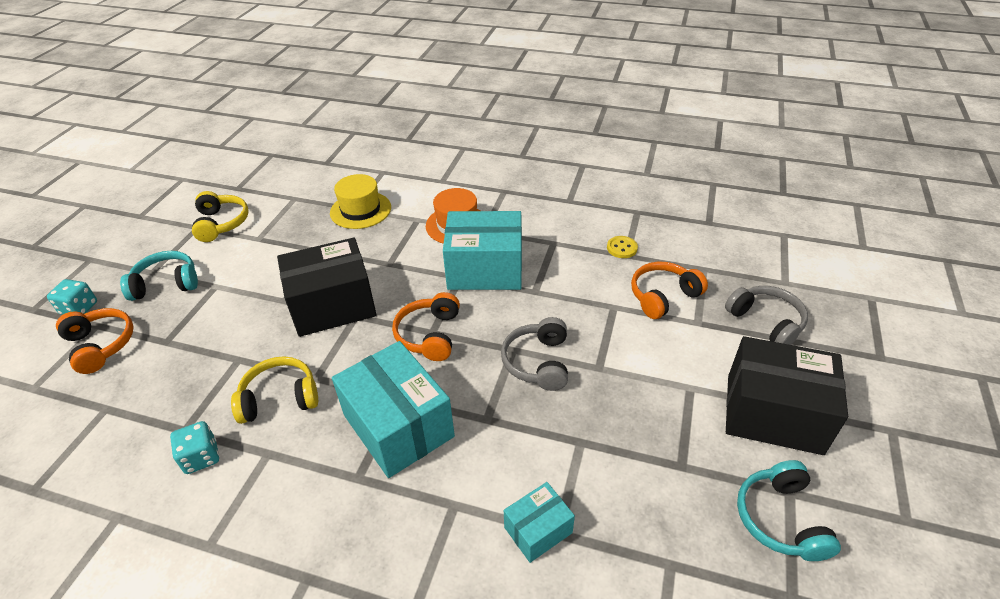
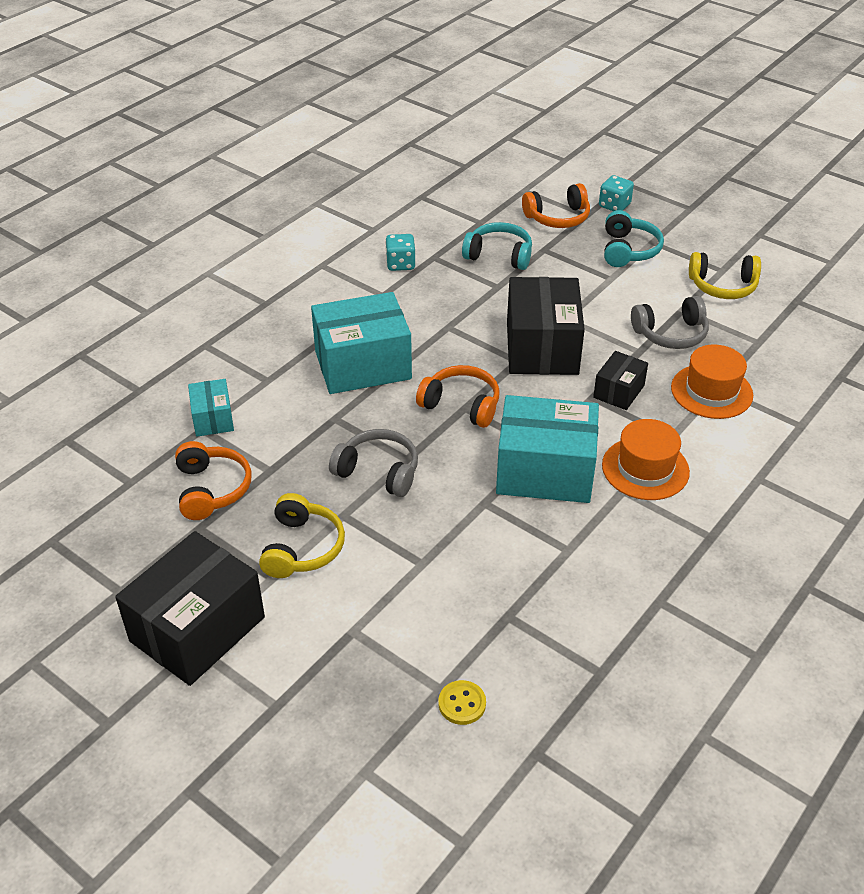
camera: 110 degrees right, 0 degrees up
yellow headphones [231,356,318,424] -> yellow headphones moved to [259,493,345,578]
yellow hat [330,174,391,229] -> orange hat [671,344,753,419]
turquoise box [443,211,522,290] -> turquoise box turned 75 degrees clockwise [496,395,599,503]
yellow button [607,236,638,258] -> yellow button moved to [438,680,486,725]
orange headphones [631,262,708,319] -> orange headphones moved to [175,441,252,520]
grey headphones [725,286,808,345] -> grey headphones moved to [631,296,709,349]
turquoise headphones [737,460,841,561] -> turquoise headphones moved to [462,222,532,270]
none -> black box [593,351,648,410]

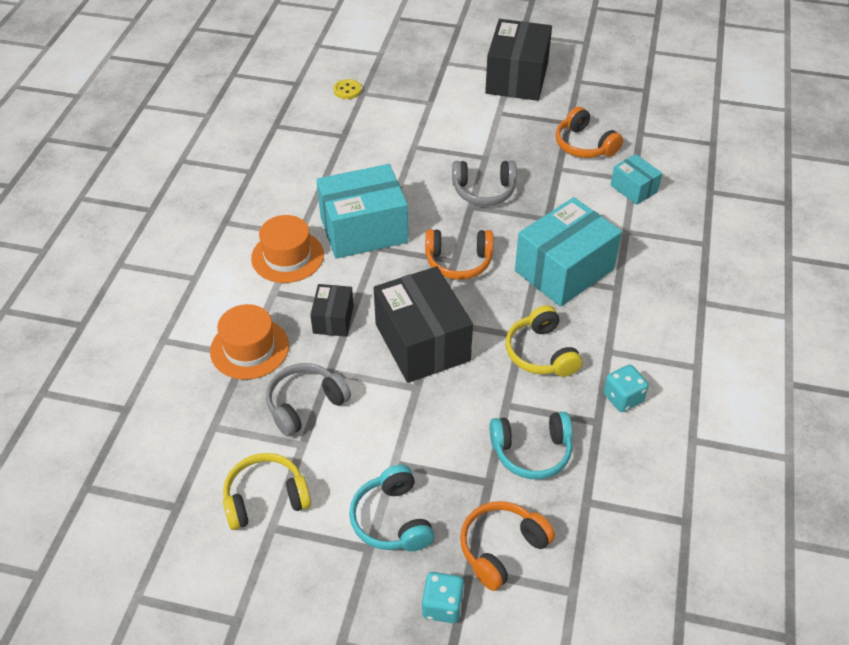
camera: 155 degrees right, 5 degrees up
yellow headphones [259,493,345,578] -> yellow headphones moved to [506,305,582,377]

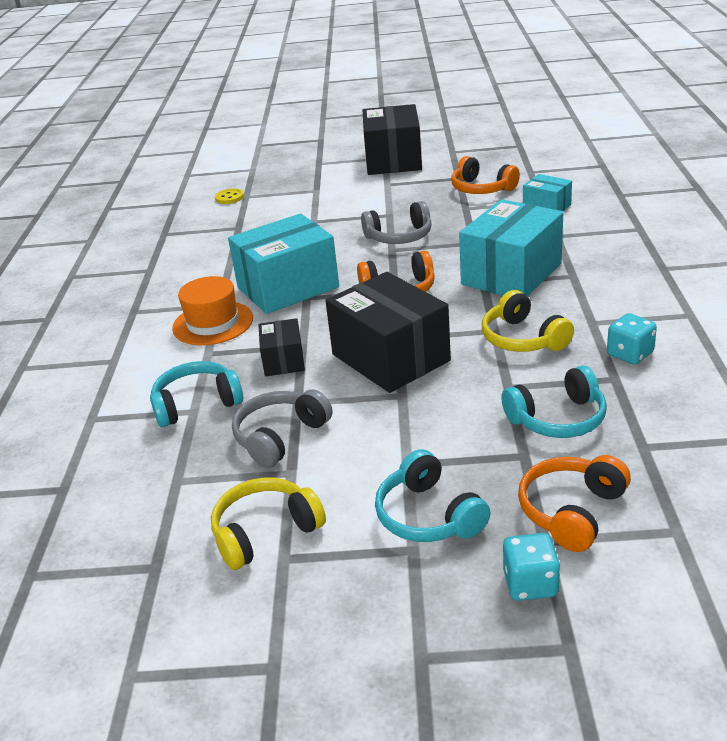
camera: 10 degrees left, 15 degrees down
orange hat [210,304,289,380] -> turquoise headphones [150,361,243,427]

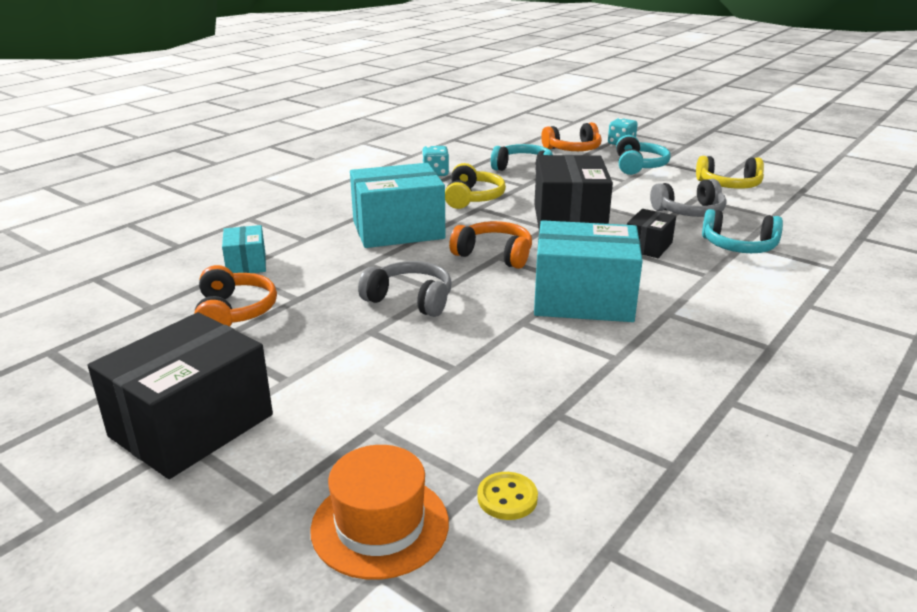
camera: 145 degrees left, 5 degrees down
orange hat [172,276,253,345] -> orange hat moved to [310,445,449,580]

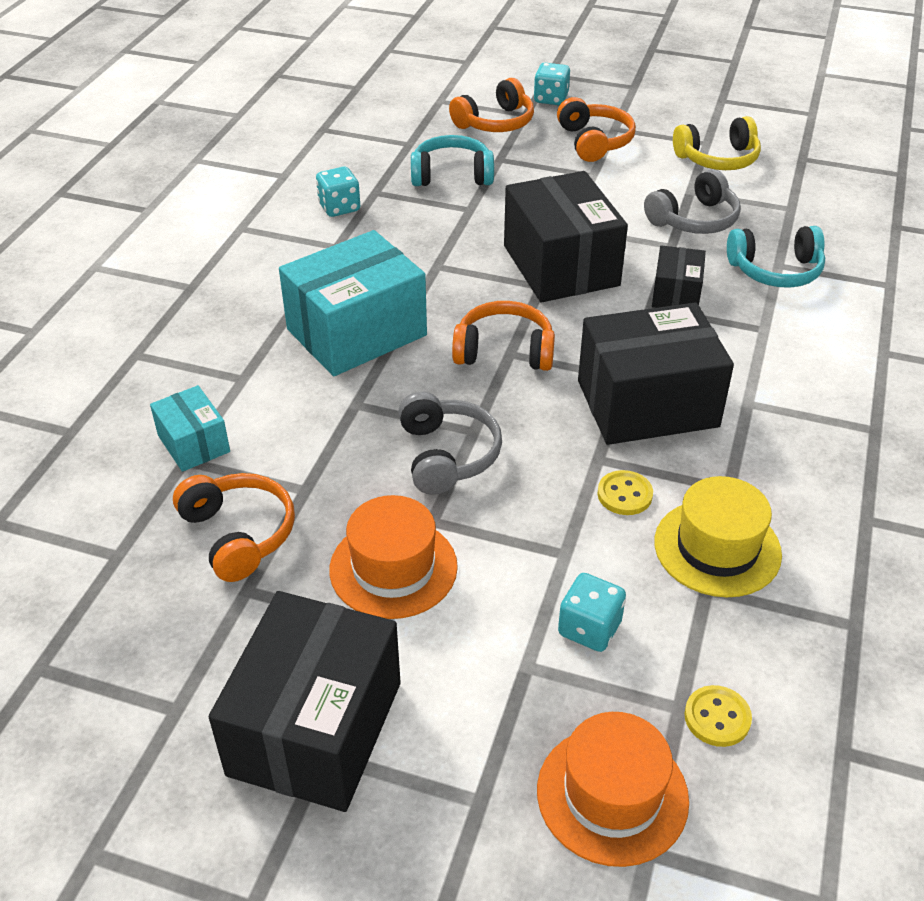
camera: 20 degrees left, 15 degrees up
grey headphones [358,261,452,317] -> grey headphones turned 75 degrees clockwise [398,392,502,495]
yellow headphones [445,163,506,209] -> none
turquoise box [534,220,643,322] -> black box [578,302,734,445]
turquoise headphones [616,135,670,175] -> orange headphones [557,97,636,162]
none -> orange hat [329,495,458,619]
none -> turquoise dice [558,573,626,652]
none -> yellow button [597,470,653,515]
none -> yellow hat [654,476,782,597]

